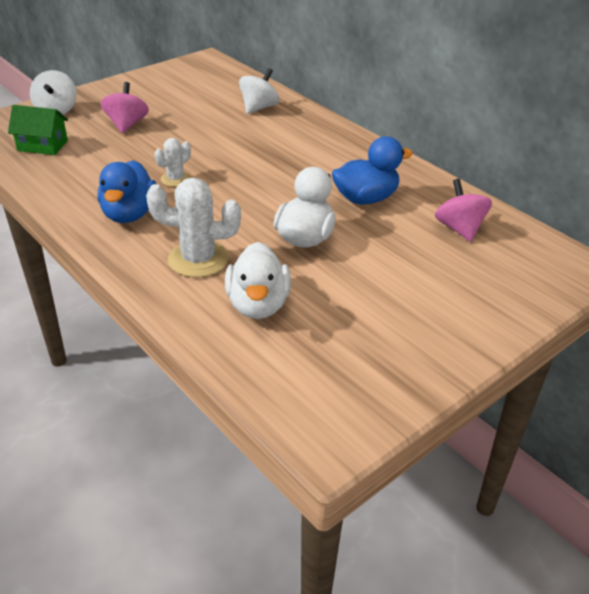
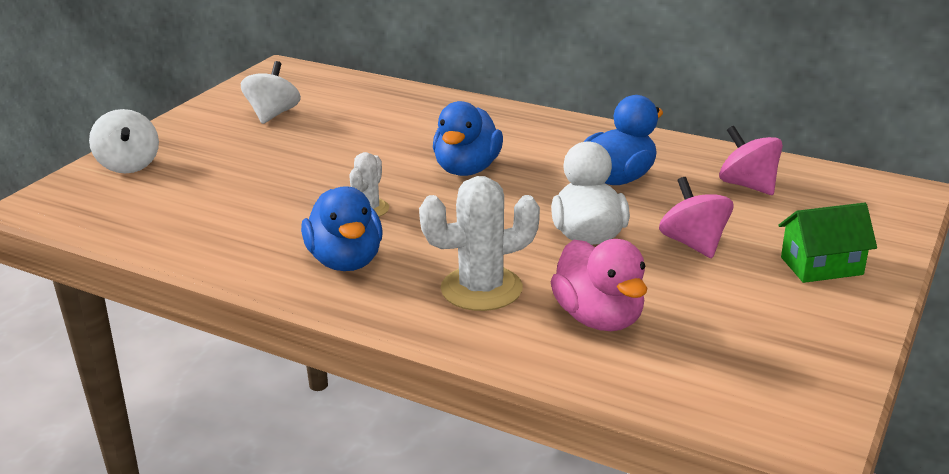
camera: 20 degrees left, 10 degrees down
green house [8,105,68,155] -> green house moved to [779,203,877,283]
pink spinning top [100,82,149,133] -> pink spinning top moved to [659,177,733,258]
white duck [225,242,291,319] -> pink duck [551,239,647,331]
white spinning top [239,68,280,114] -> white spinning top moved to [241,61,301,124]
none -> blue duck [433,101,503,176]

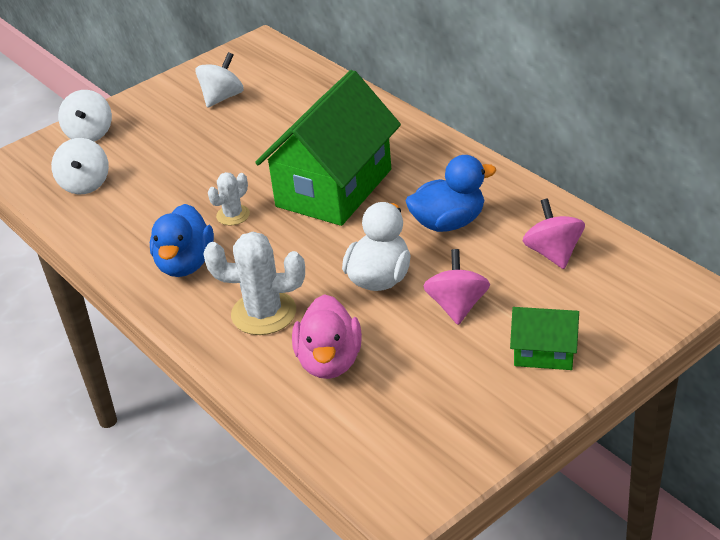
camera: 25 degrees right, 10 degrees up
blue duck [433,101,503,176] -> green house [255,70,401,226]
none -> white spinning top [51,138,109,194]

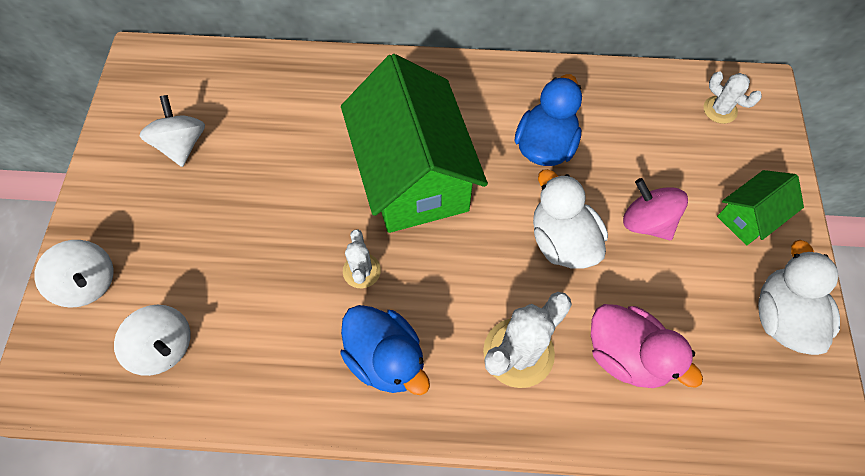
camera: 50 degrees left, 25 degrees up
pink spinning top [523,199,585,269] -> none
none -> white cactus [704,71,762,124]
none -> white duck [758,240,840,355]

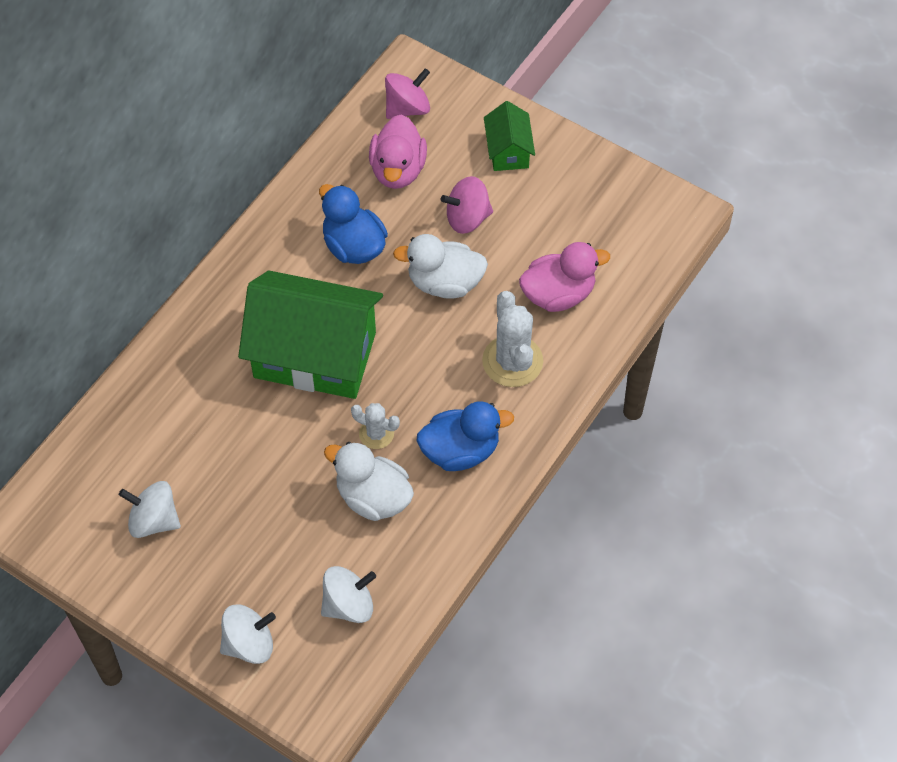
camera: 60 degrees left, 5 degrees down
white cactus [704,71,762,124] -> pink spinning top [385,68,430,119]
white duck [758,240,840,355] -> white duck moved to [324,442,414,521]
none -> pink duck [369,114,427,189]

